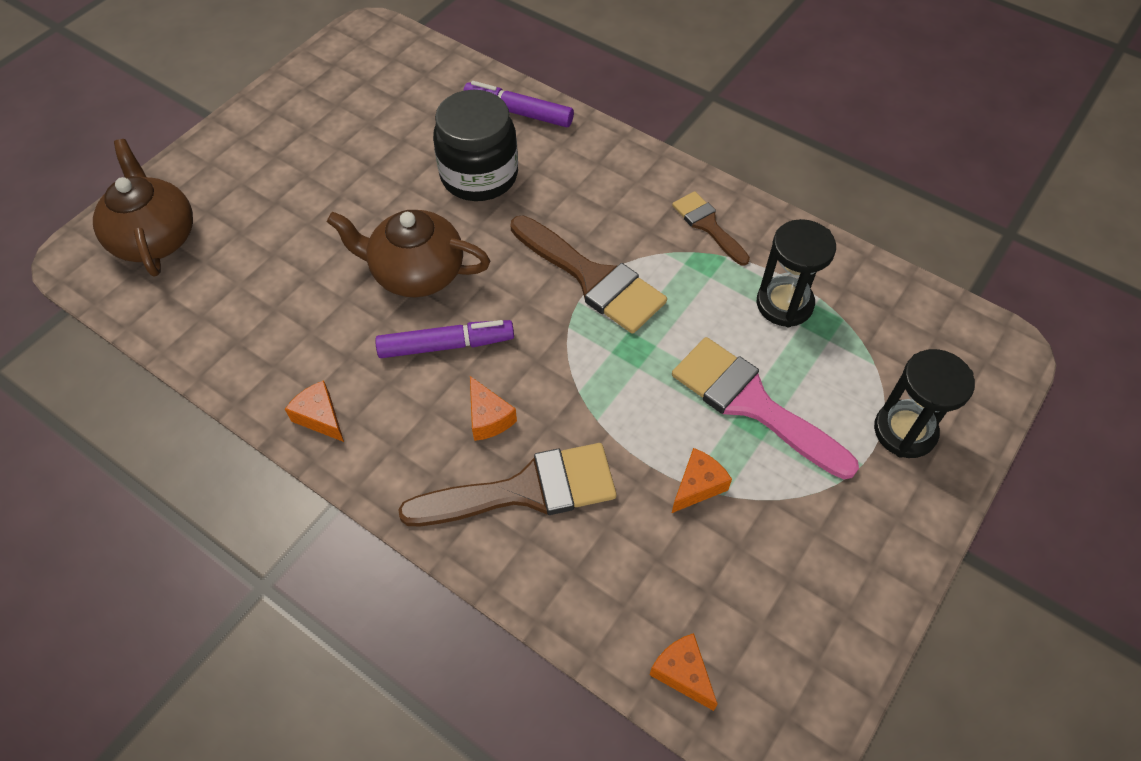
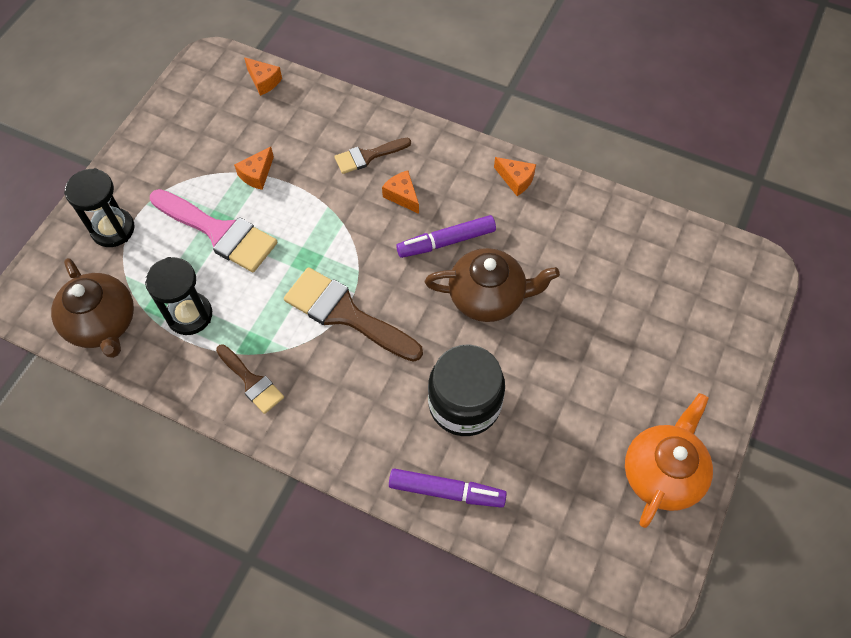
camera: 170 degrees right, 5 degrees up
brown teapot [93,139,193,277] -> brown teapot moved to [51,258,134,358]
brown brush [398,443,617,526] -> brown brush [334,138,411,174], size x0.57
none -> orange teapot [625,393,713,528]

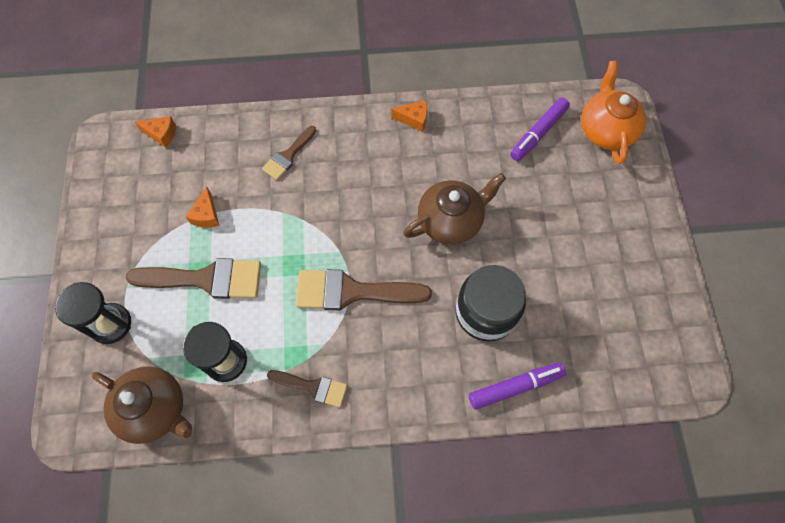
camera: 30 degrees left, 5 degrees up
pink brush [150,189,277,272] -> brown brush [126,258,261,299]
orange cheese [382,171,419,214] -> none
purple marker [396,215,496,258] -> purple marker moved to [510,98,570,161]
orange teapot [625,393,713,528] -> orange teapot moved to [581,61,646,164]

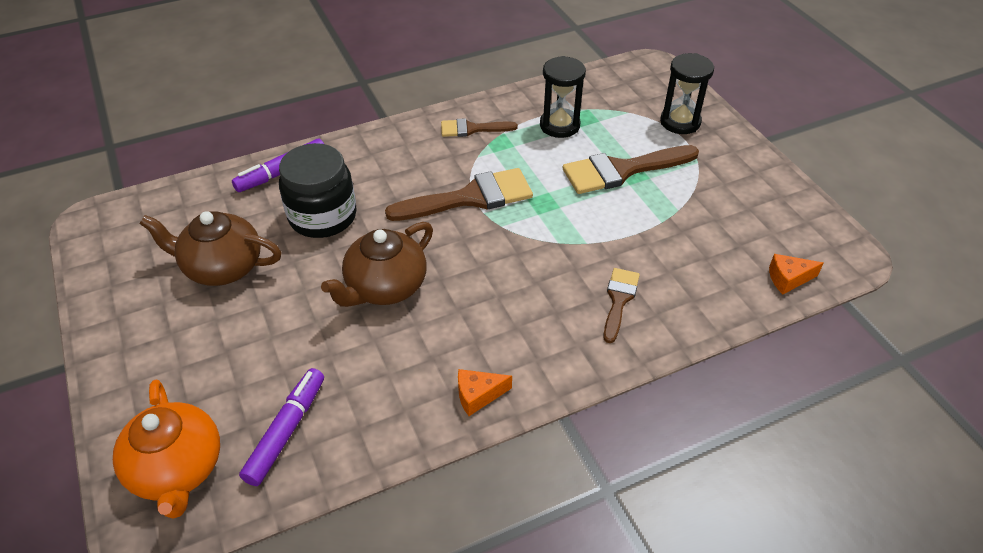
camera: 160 degrees right, 20 degrees down
brown teapot [92,366,192,444] -> brown teapot moved to [140,211,282,286]
orange cheese [185,187,220,227] -> none

